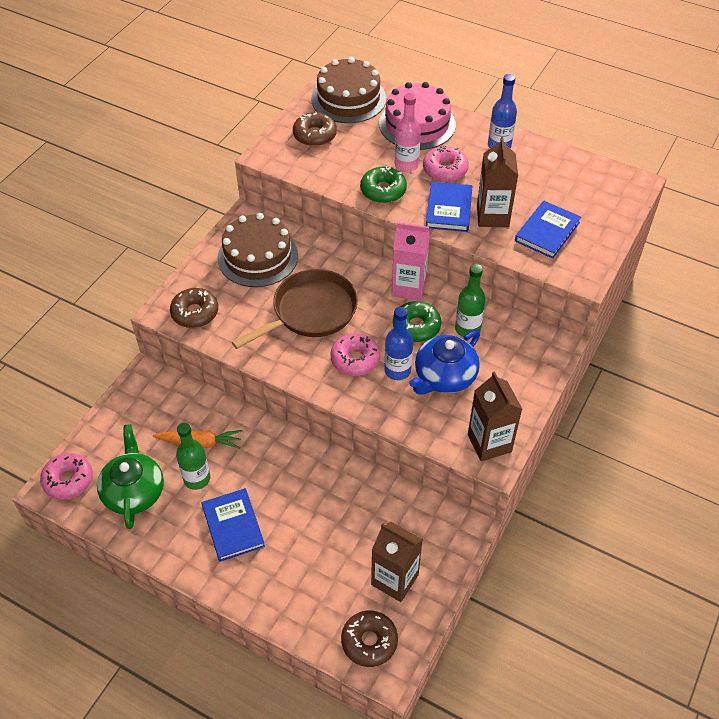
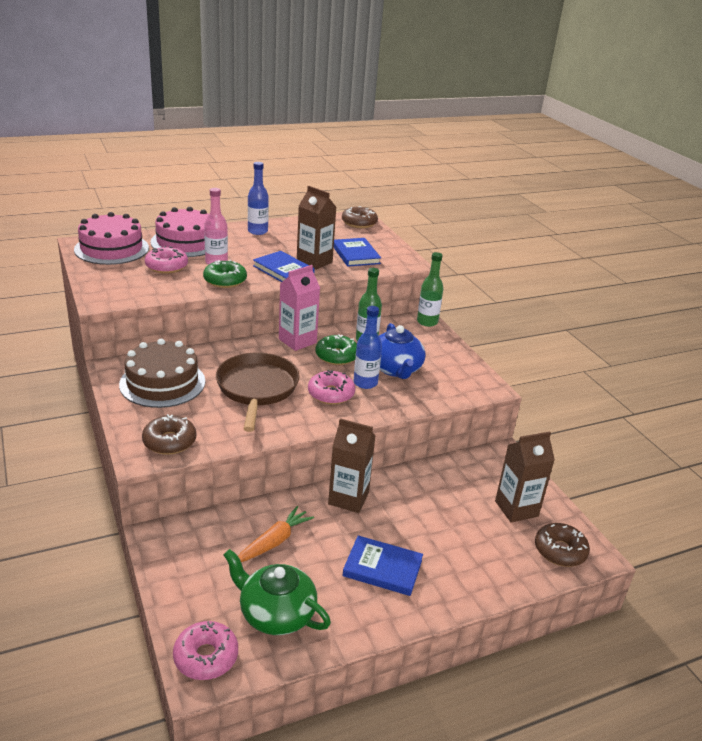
camera: 55 degrees left, 20 degrees down
green bottle [176,422,210,490] -> green bottle moved to [417,252,443,327]
brown donut [293,112,337,147] -> brown donut moved to [342,206,378,228]
brown cake [311,57,386,123] -> pink cake [74,212,149,265]
pink donut [423,146,469,182] -> pink donut moved to [145,246,188,274]
brown carton [468,371,522,461] -> brown carton moved to [328,418,375,513]

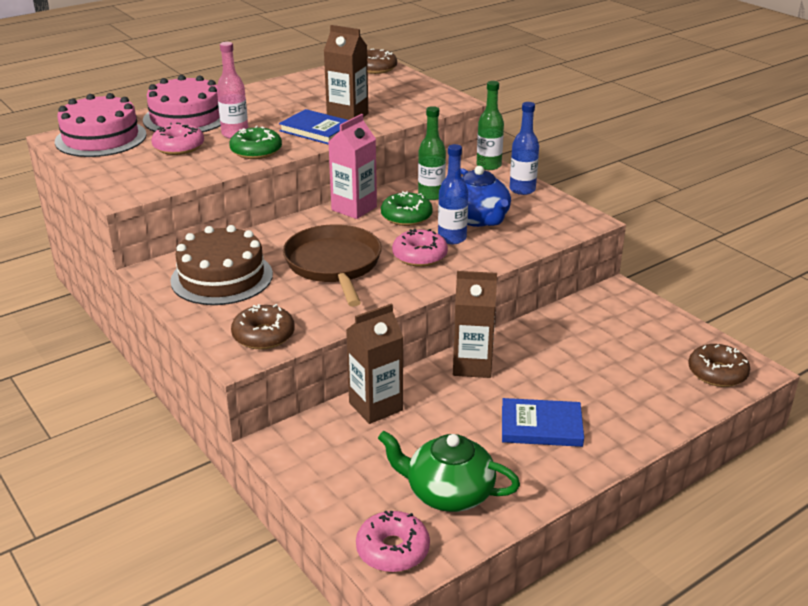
camera: 10 degrees left, 0 degrees up
orange carrot [238,506,314,562] -> none
blue bottle [248,162,269,235] -> blue bottle moved to [510,102,539,195]
blue book [334,238,381,267] -> none
brown carton [495,431,555,522] -> brown carton moved to [346,304,403,424]

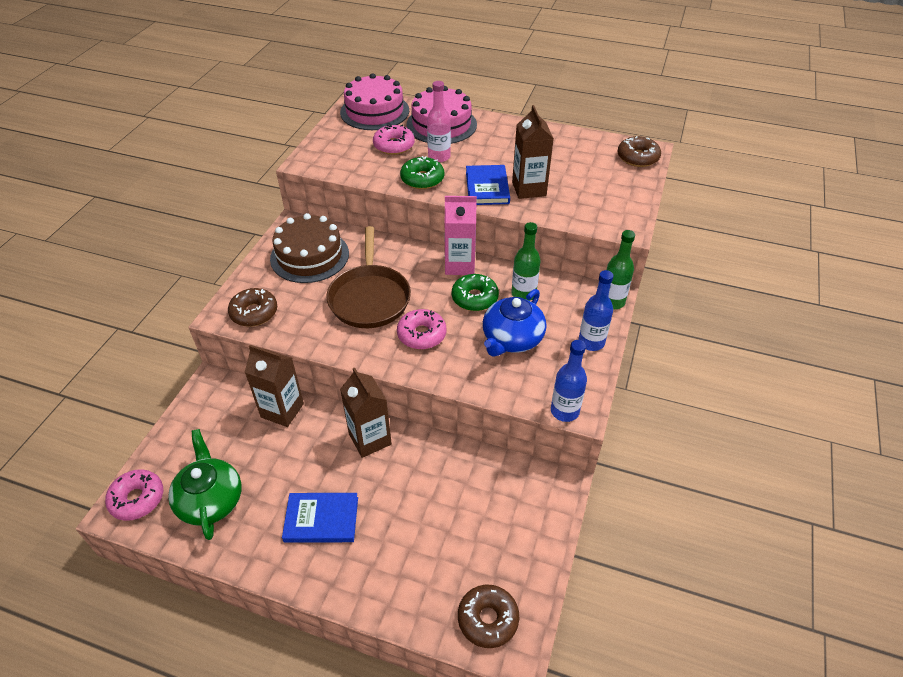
camera: 55 degrees right, 15 degrees up
brown pan [283,224,382,307] -> brown pan turned 135 degrees clockwise [326,226,411,328]
blue bottle [438,144,468,244] -> blue bottle moved to [551,340,587,422]
blue book [502,398,584,447] -> blue book turned 60 degrees counterclockwise [282,493,358,543]

